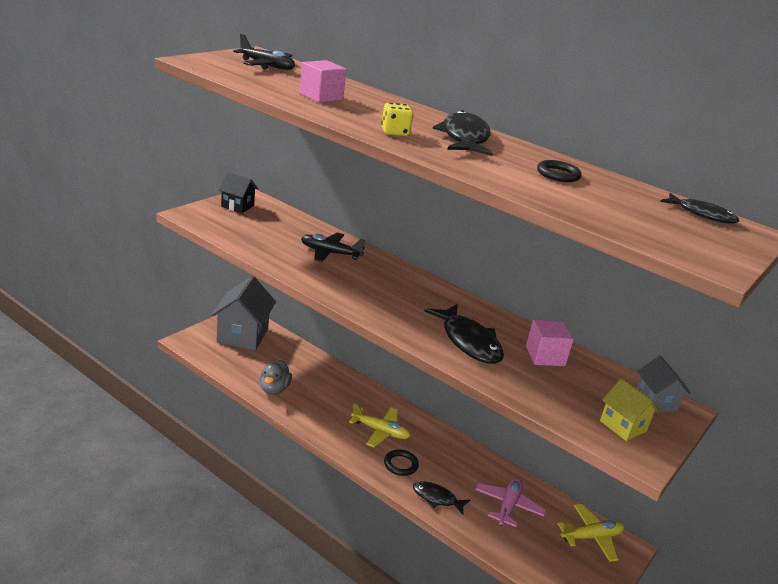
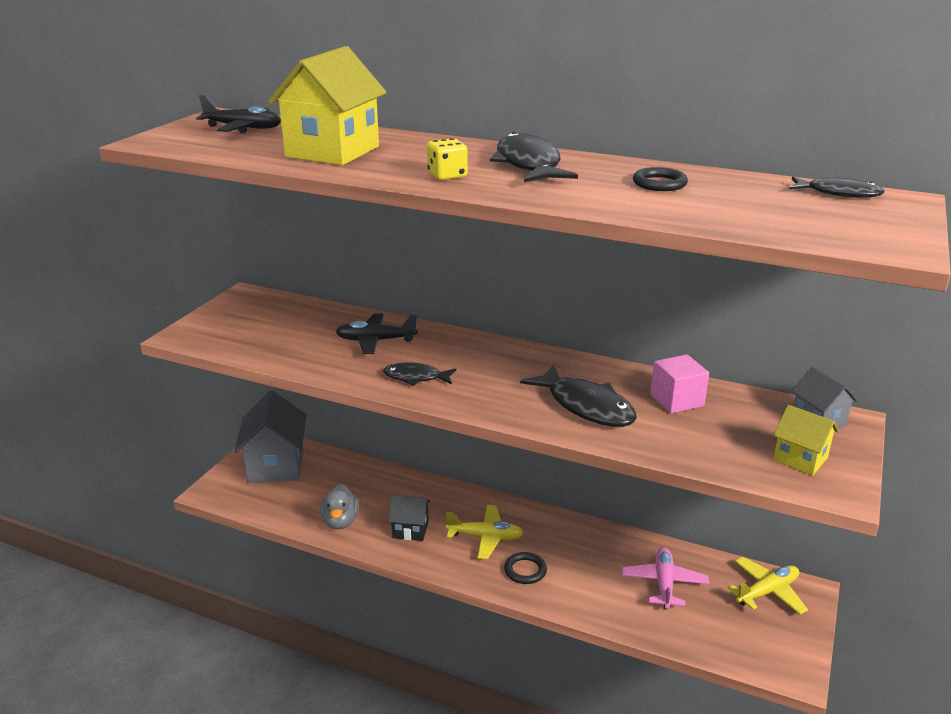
camera: 10 degrees left, 0 degrees up
black house [219,172,258,213] -> black house moved to [388,495,431,541]
pink cube [299,60,347,103] -> yellow house [268,46,387,165]
black fish [413,481,470,515] -> black fish moved to [383,362,456,386]

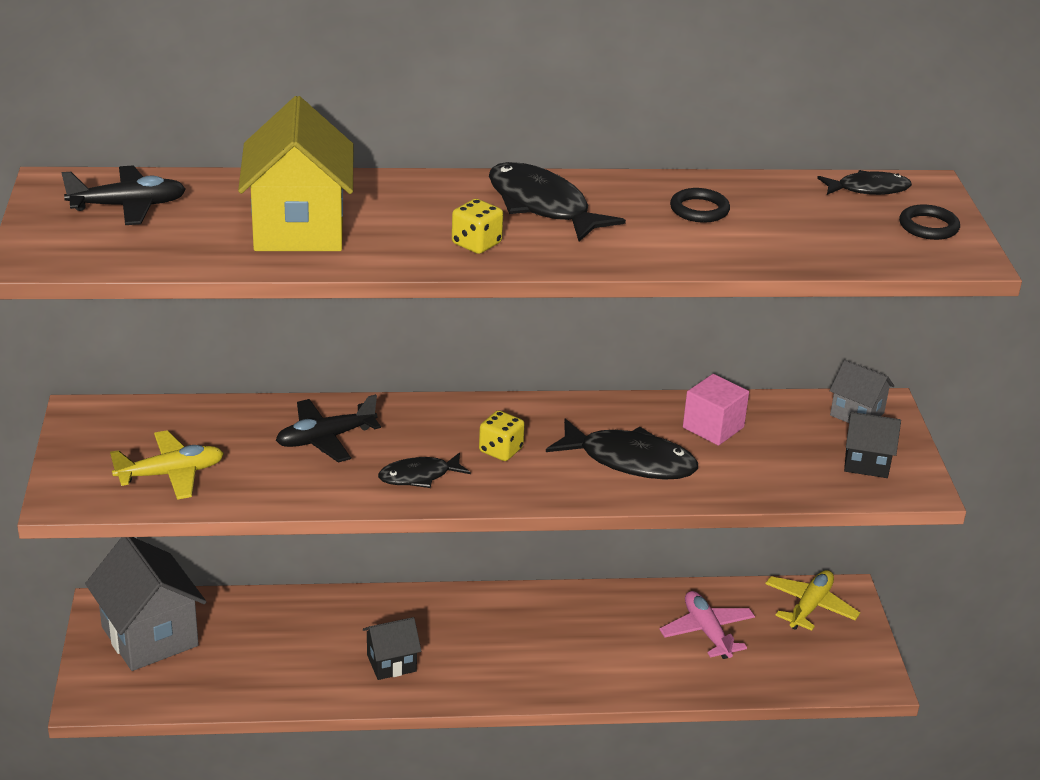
camera: 30 degrees left, 5 degrees up
grey duck [320,484,359,529] -> none
yellow plane [446,505,524,559] -> yellow plane moved to [110,430,224,500]
black ring [504,552,547,584] -> black ring moved to [899,204,960,240]
yellow house [773,405,839,476] -> black house [844,412,901,478]
none -> yellow dice [479,410,525,461]

